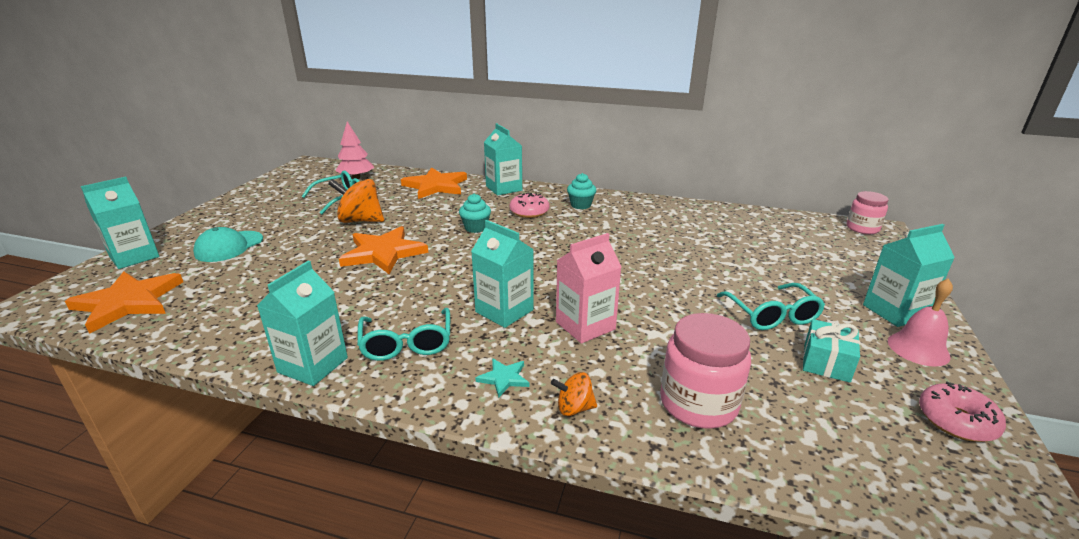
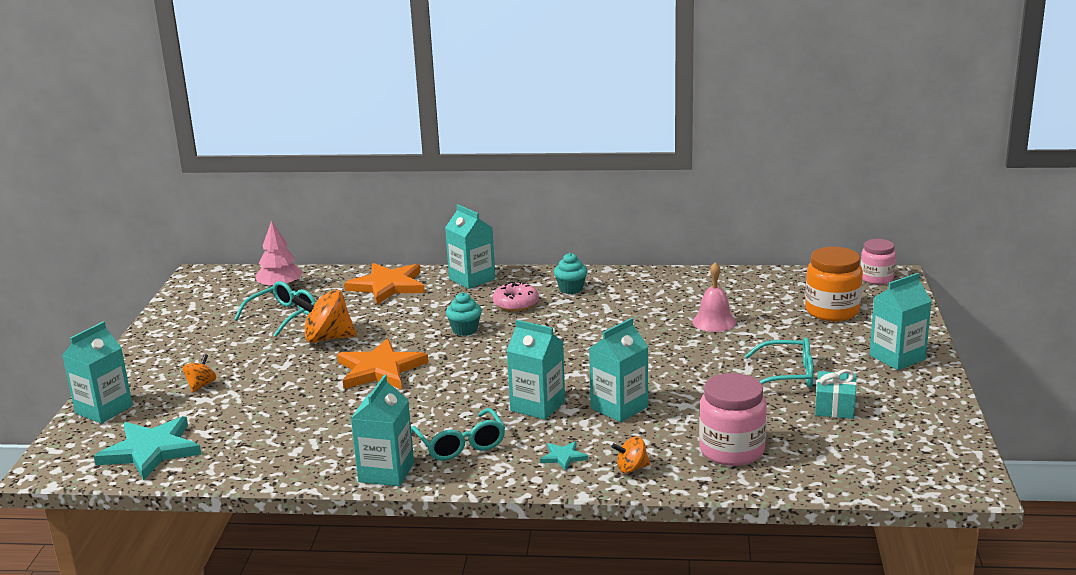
camera: 10 degrees left, 5 degrees down
orange star [65,272,183,334] -> turquoise star [94,416,202,480]
turquoise cap [193,227,263,262] -> orange spinning top [183,354,216,393]
pink carton [556,233,621,344] -> turquoise carton [589,318,648,422]
turquoise glasses [717,283,825,330] -> turquoise glasses turned 60 degrees counterclockwise [745,338,814,388]
pink bell [888,278,953,367] -> pink bell moved to [692,262,736,332]
pink donut [919,382,1006,442] -> none
none -> orange jar [805,247,863,321]

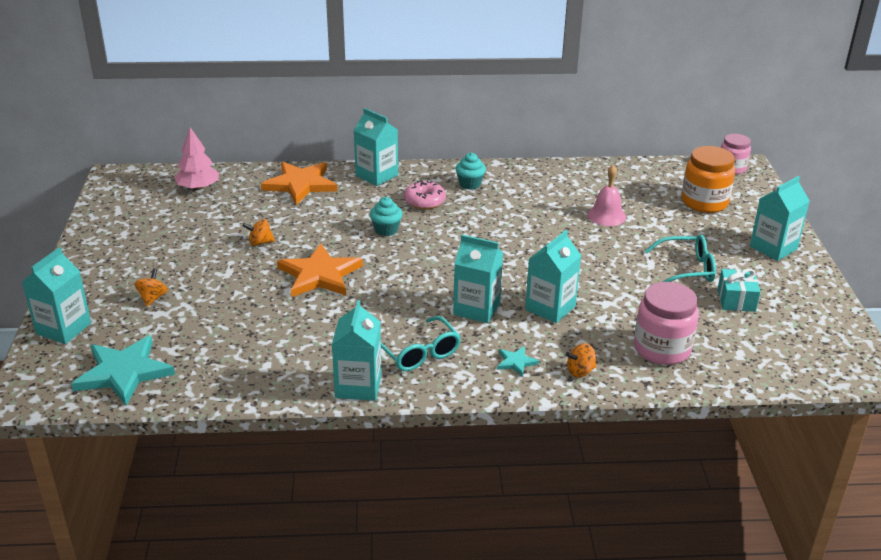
camera: 10 degrees left, 10 degrees up
turquoise glasses [234,281,316,337] -> none
orange spinning top [291,290,357,343] -> orange spinning top [242,219,275,246], size x0.53

